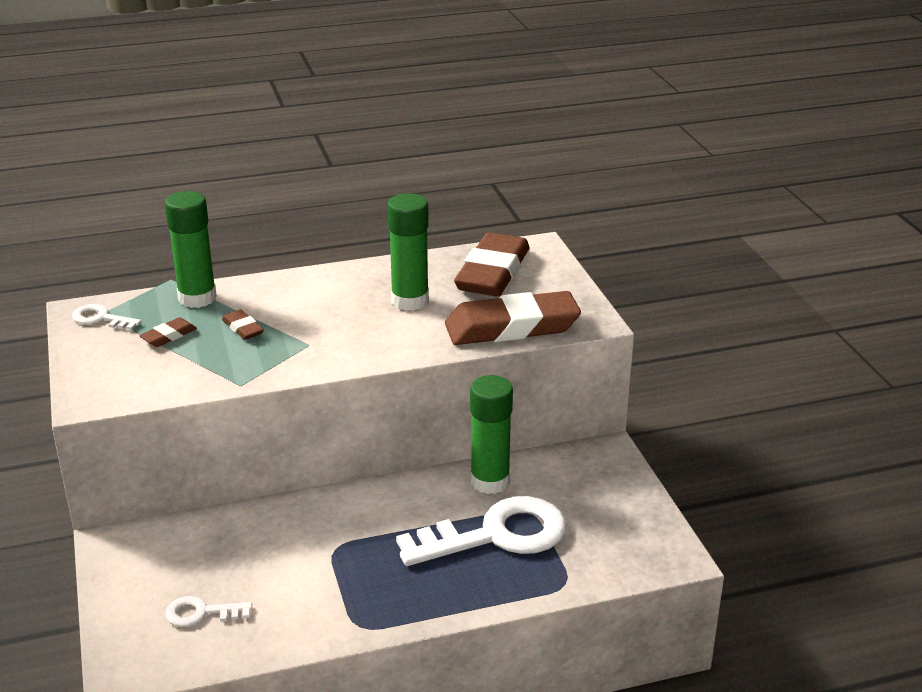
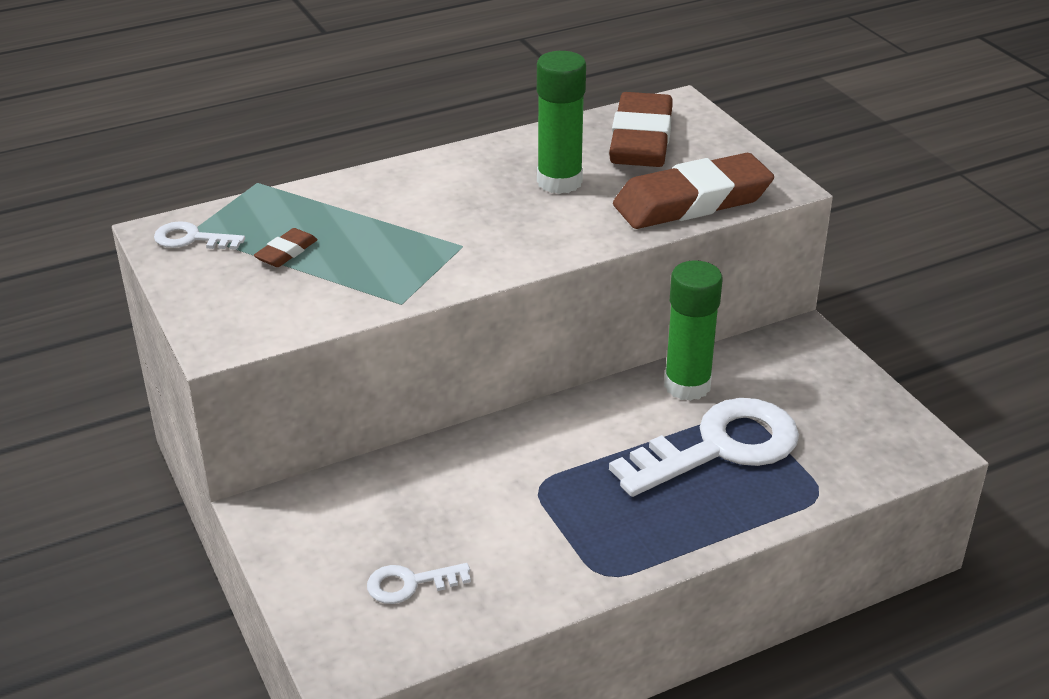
camera: 10 degrees left, 5 degrees up
green glue stick [165,191,217,308] -> none
brown eraser [222,310,264,340] -> none

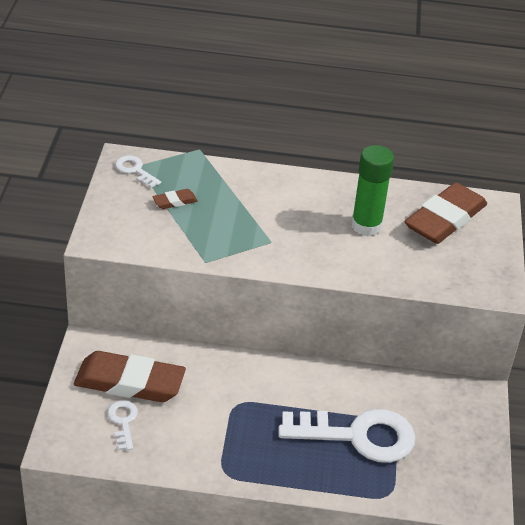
camera: 30 degrees right, 5 degrees up
white key [367,563,471,604] -> white key turned 60 degrees clockwise [107,400,138,450]
brown eraser [613,153,774,229] -> brown eraser moved to [74,351,186,402]
green glue stick [664,260,723,401] -> none

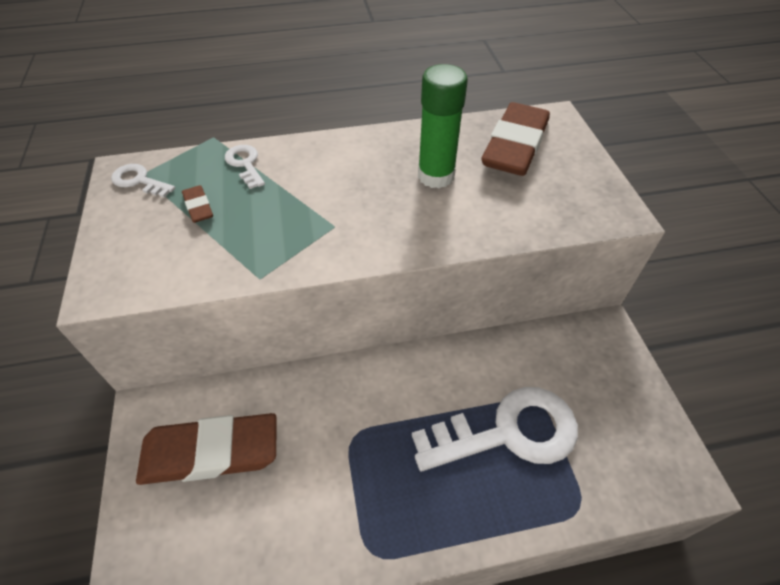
camera: 15 degrees left, 10 degrees up
white key [107,400,138,450] -> white key moved to [225,145,265,189]
brown eraser [152,189,198,209] -> brown eraser turned 75 degrees counterclockwise [182,185,213,223]

